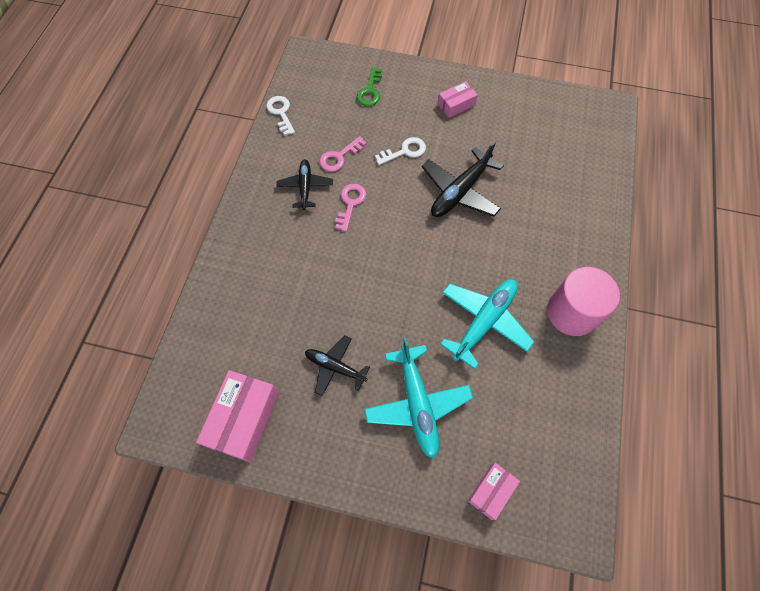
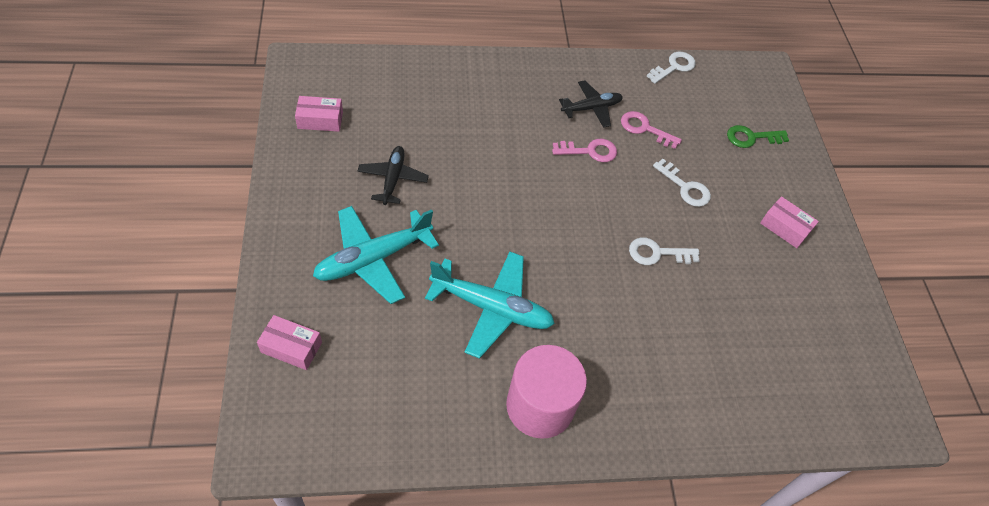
camera: 65 degrees right, 10 degrees down
pink box [196,370,279,462] -> pink box [295,96,343,132], size x0.58
black plane [422,141,504,217] -> white key [629,237,700,265]

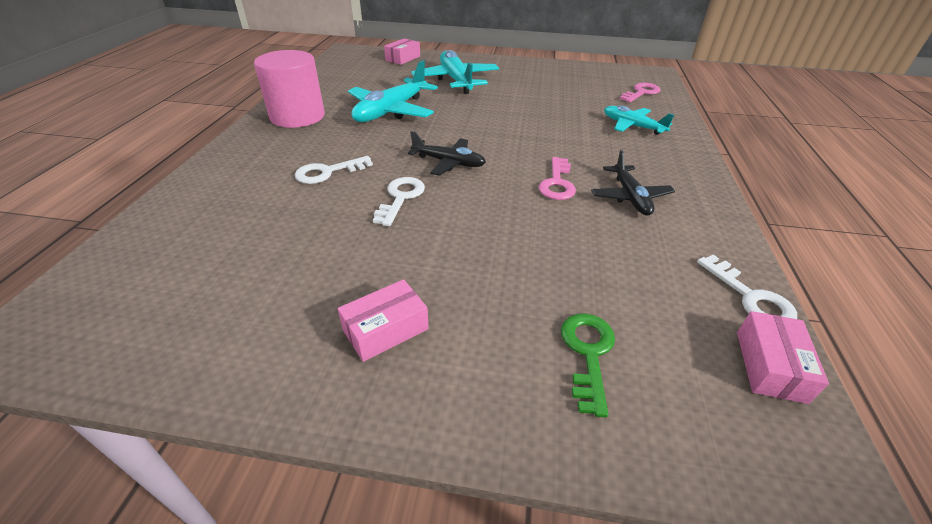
camera: 110 degrees right, 15 degrees down
pink box [295,96,343,132] -> pink box moved to [737,311,829,404]
black plane [357,146,429,205] -> black plane moved to [408,131,486,176]
pink key [621,111,682,149] -> pink key moved to [620,83,660,102]
white key [653,159,711,207] -> white key moved to [295,156,373,184]
none -> turquoise plane [604,105,674,135]

